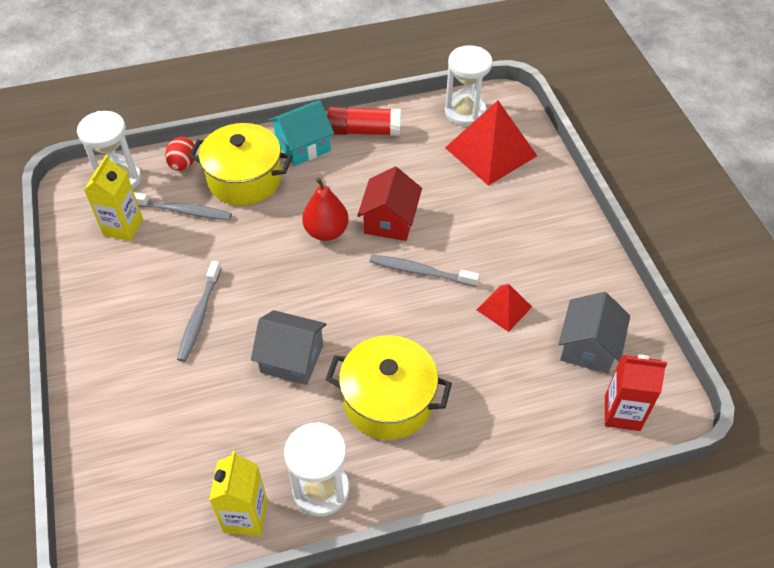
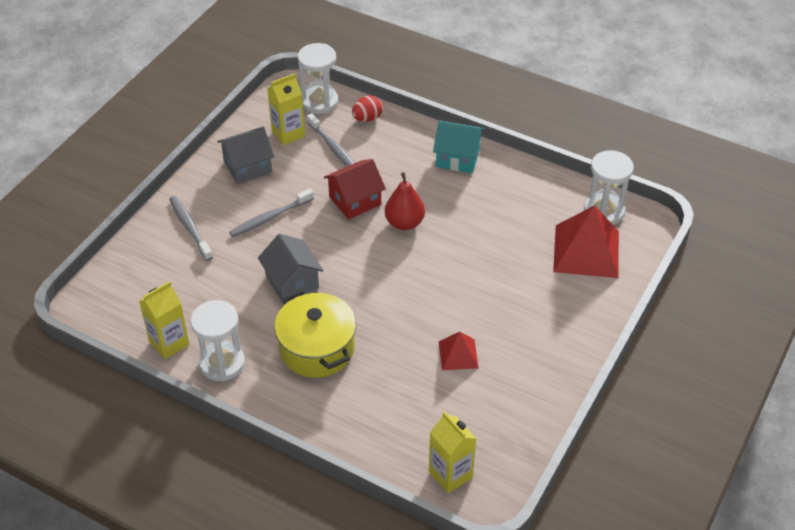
camera: 45 degrees right, 5 degrees down
yellow pot [189,123,293,206] -> none
red glue stick [327,106,401,136] -> none
red house [357,167,422,241] -> red house moved to [324,159,386,220]
grey toothbrush [369,255,480,287] -> grey toothbrush moved to [169,196,213,261]
grey house [559,292,630,374] -> grey house moved to [217,127,274,184]
red carton [605,354,667,431] -> yellow carton [429,411,476,494]

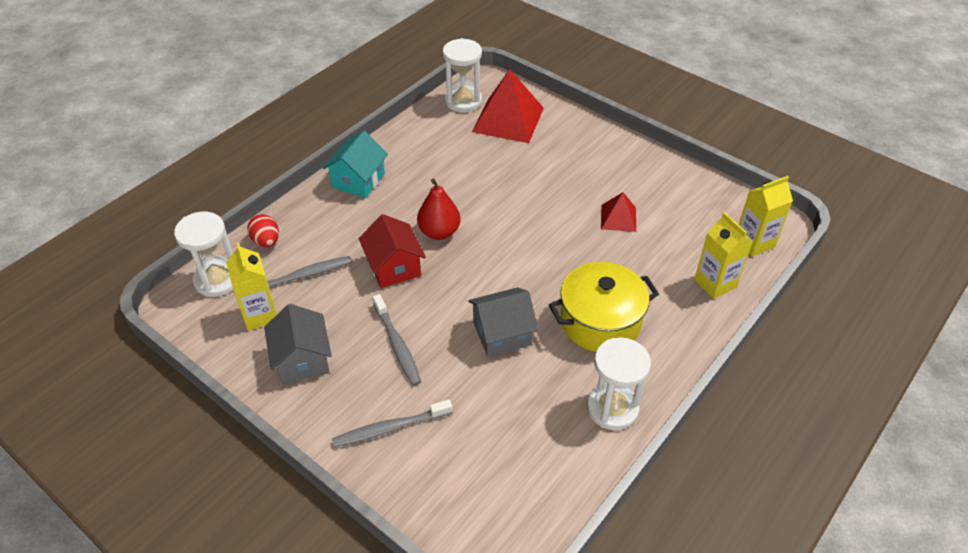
camera: 80 degrees left, 0 degrees up
yellow carton [139,281,189,359] -> yellow carton moved to [694,212,753,299]

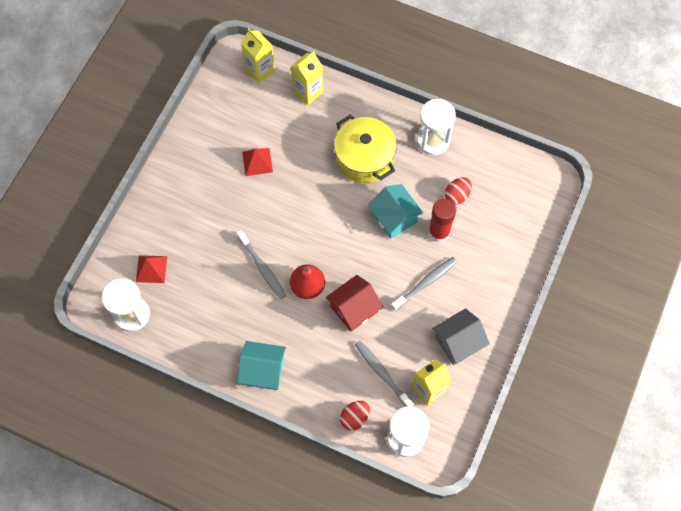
camera: 105 degrees left, 20 degrees up
grey toothbrush [332,399,453,447] -> grey toothbrush moved to [237,230,286,299]
grey house [468,287,538,357] -> turquoise house [368,184,424,239]
red pyramid [472,69,544,143] -> red pyramid [136,255,167,283], size x0.53
none -> red glue stick [428,198,456,242]
none -> red egg [445,177,472,205]

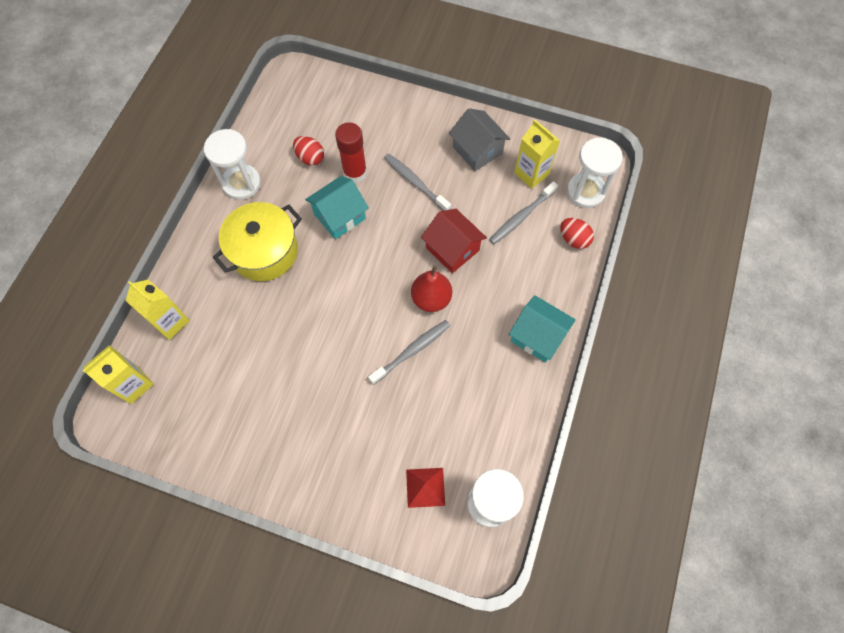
camera: 95 degrees left, 0 degrees up
turquoise house [238,341,286,390] -> turquoise house turned 60 degrees counterclockwise [509,295,576,363]
red pyramid [242,148,273,176] -> none

